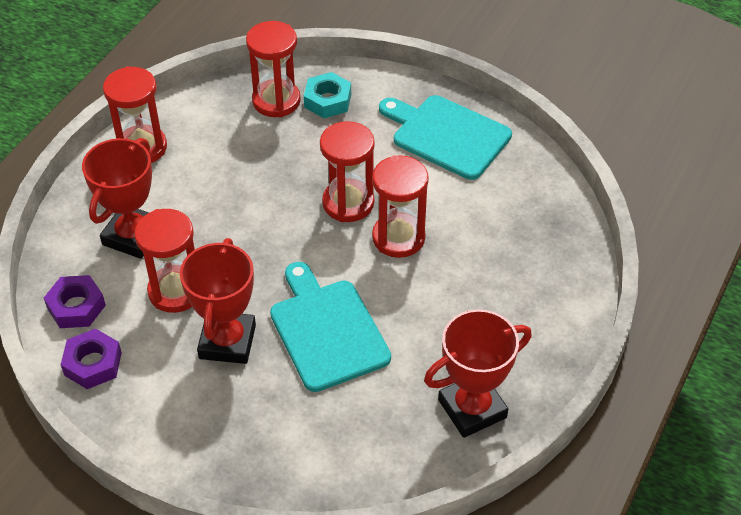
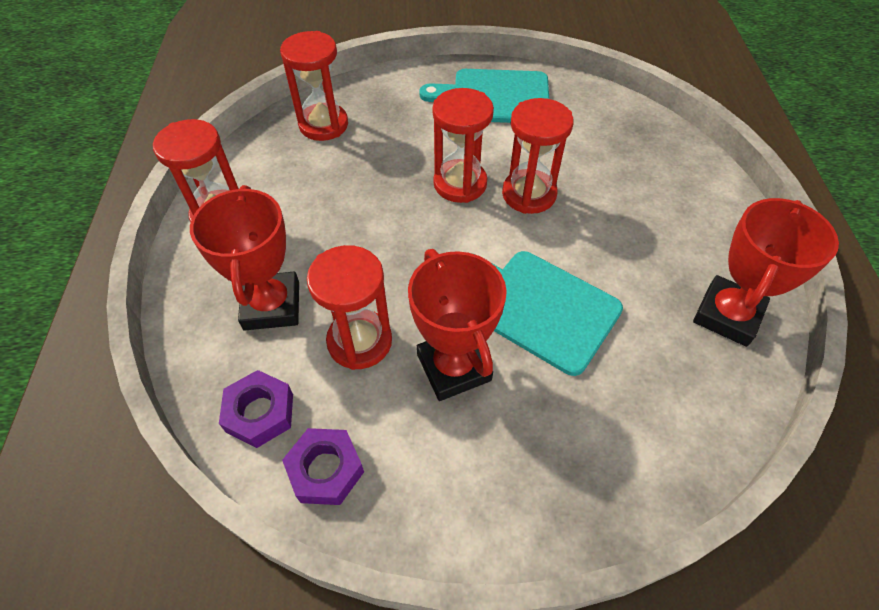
camera: 30 degrees left, 5 degrees up
turquoise nut [304,72,351,118] -> none

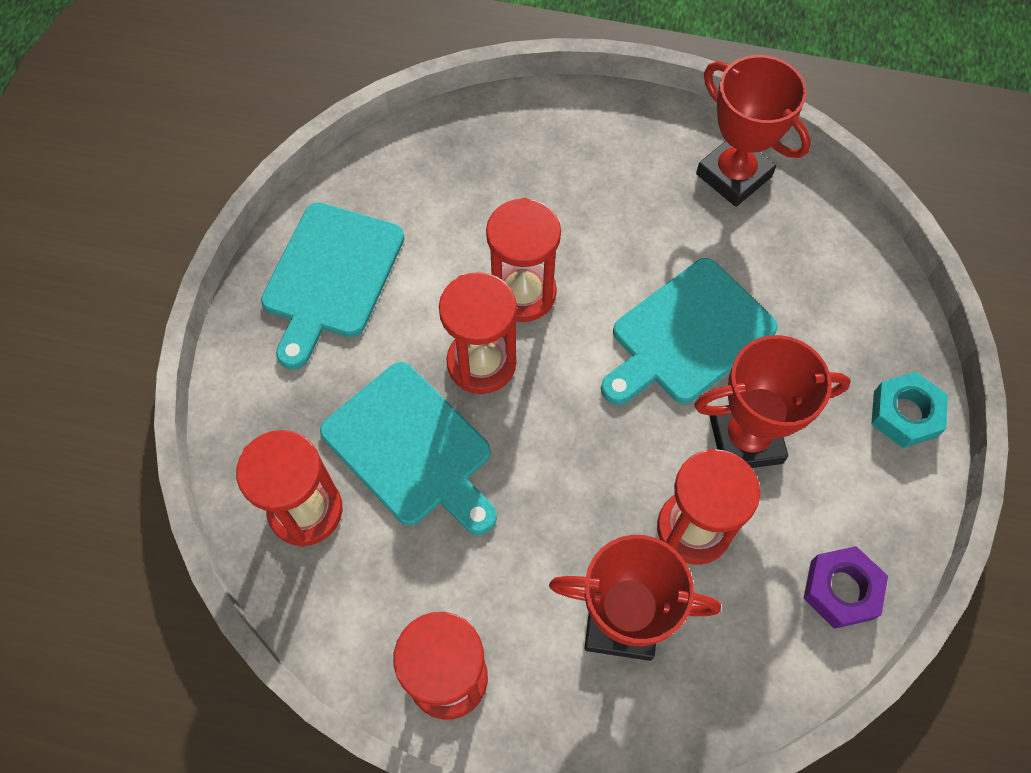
camera: 75 degrees left, 10 degrees up
purple nut [219,370,293,448] -> none
none -> turquoise cutting board [320,362,497,535]
none -> turquoise nut [871,372,948,448]

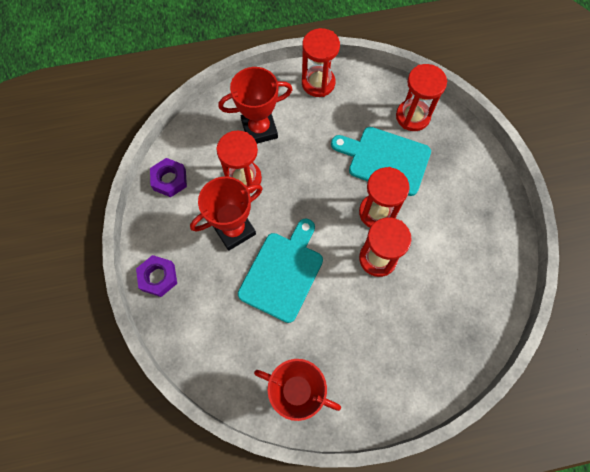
camera: 155 degrees right, 5 degrees up
turquoise cutting board [261,202,405,370] -> none
turquoise nut [871,372,948,448] -> purple nut [136,255,177,297]

